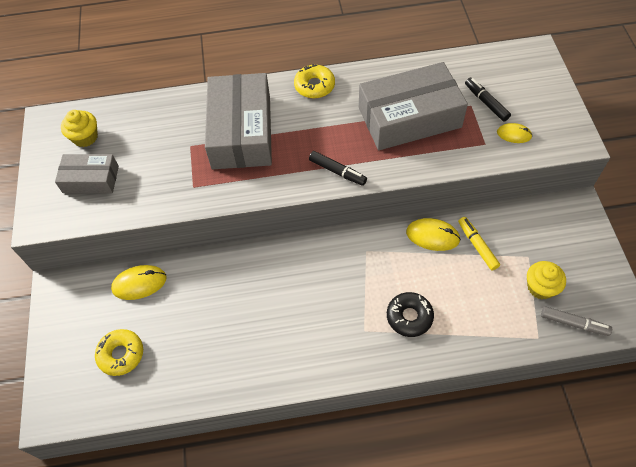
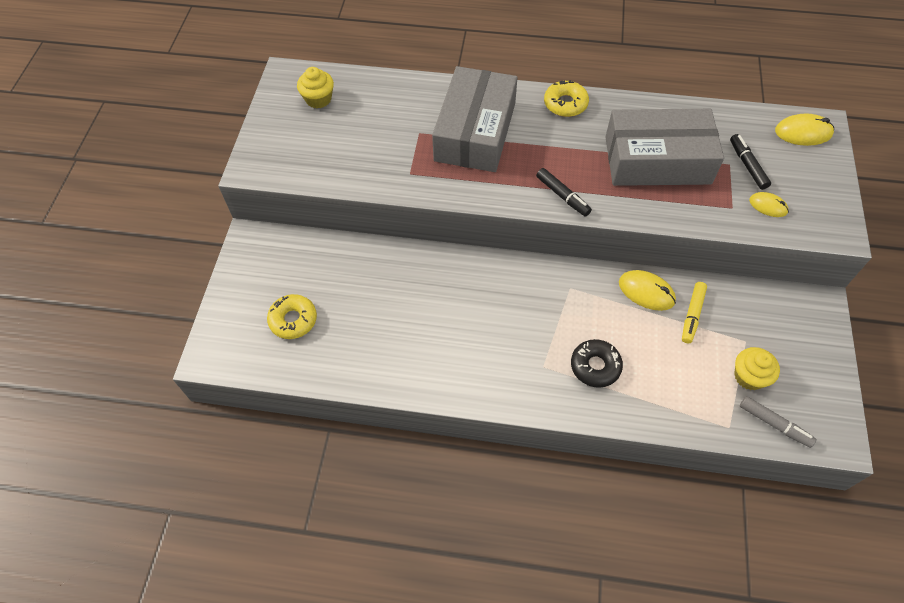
camera: 15 degrees right, 0 degrees up
grey box [55,154,119,193] -> none
yellow mouse [111,265,167,300] -> yellow mouse moved to [775,113,834,146]
yellow marker [458,217,500,270] -> yellow marker turned 150 degrees counterclockwise [682,282,707,343]

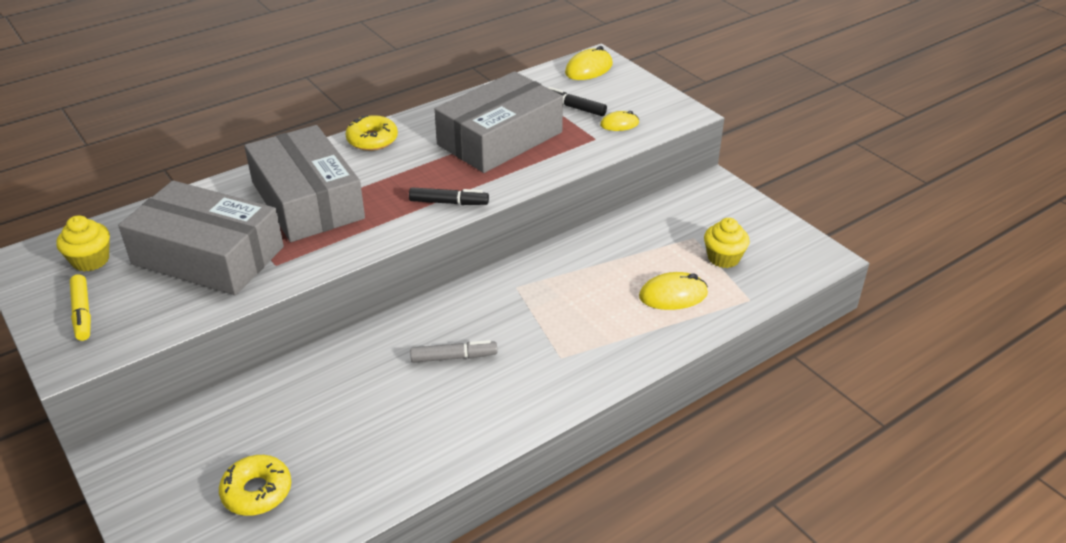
camera: 45 degrees left, 20 degrees down
black donut [571,339,623,388] -> none
yellow mouse [619,270,676,311] -> yellow mouse moved to [639,272,708,310]
yellow marker [682,282,707,343] -> yellow marker moved to [70,274,91,341]
grey marker [740,396,816,448] -> grey marker moved to [410,340,497,363]
none -> grey box [118,180,284,295]

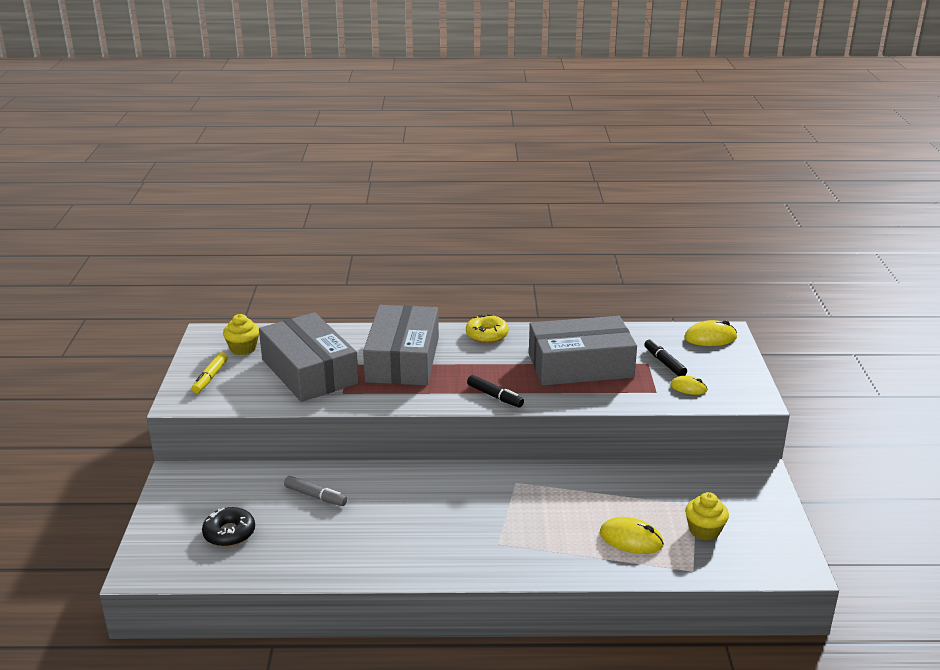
camera: 35 degrees right, 10 degrees down
yellow donut [219,455,291,516] -> black donut [202,507,255,547]
grey marker [410,340,497,363] -> grey marker moved to [284,476,347,506]

